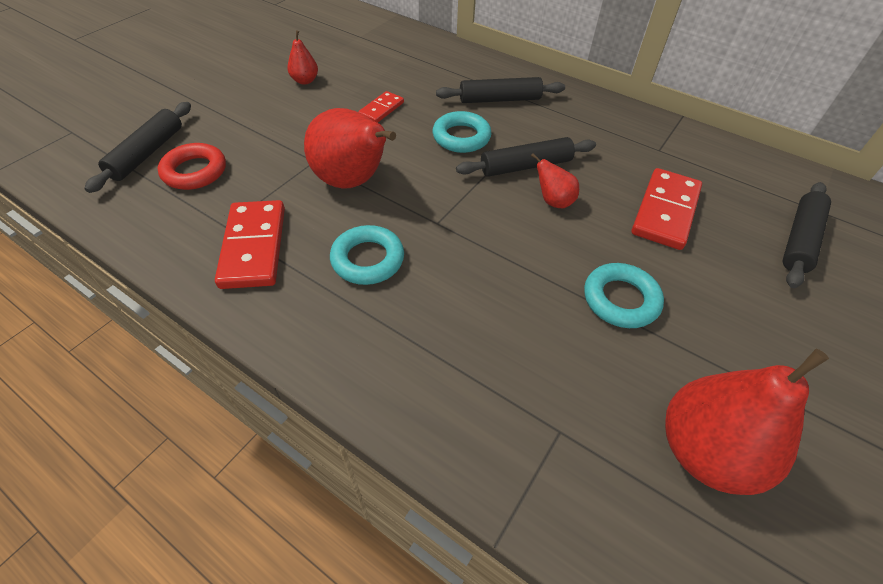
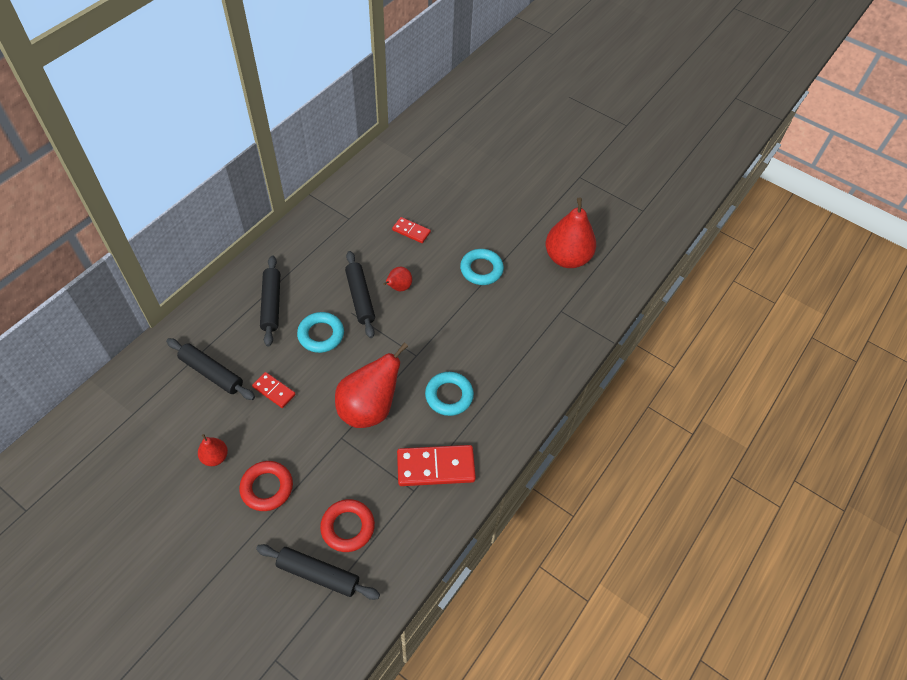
camera: 90 degrees left, 5 degrees up
red domino [631,168,702,250] -> red domino [392,217,431,243], size x0.56
black rolling pin [783,182,831,288] -> black rolling pin moved to [166,338,255,400]
none -> red ring [239,461,293,511]

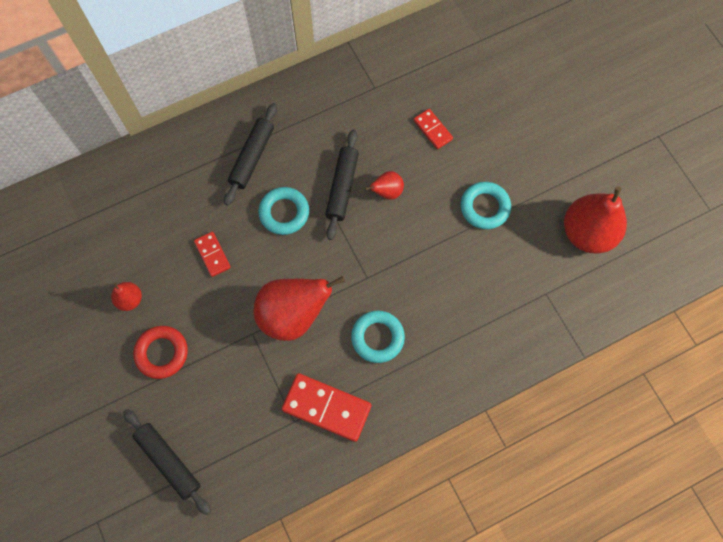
camera: 30 degrees right, 15 degrees up
black rolling pin [166,338,255,400] -> none
red ring [320,499,375,552] -> none

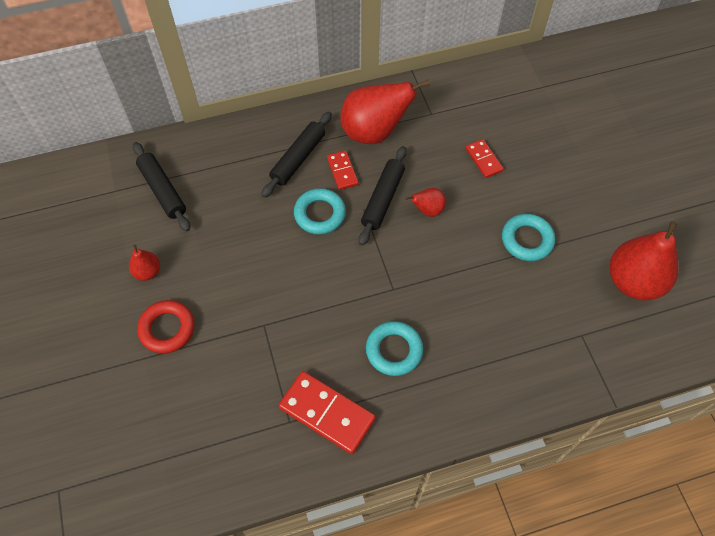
camera: 10 degrees right, 10 degrees down
black rolling pin [123,409,211,515] -> black rolling pin moved to [133,142,190,231]
red domino [194,232,231,277] -> red domino moved to [327,151,359,190]
red pear [253,276,345,341] -> red pear moved to [340,79,430,144]

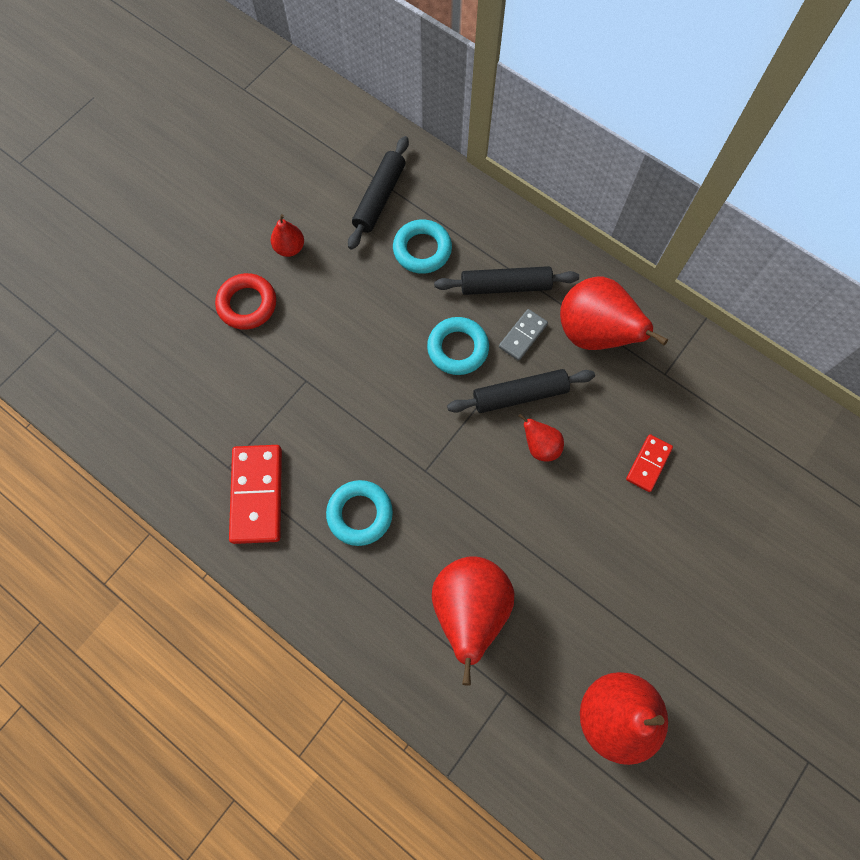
camera: 55 degrees right, 10 degrees up
red domino [327,151,359,190] -> grey domino [499,309,548,361]
turquoise ring [502,214,555,261] -> turquoise ring moved to [393,219,452,274]
none -> red pear [432,556,514,686]

